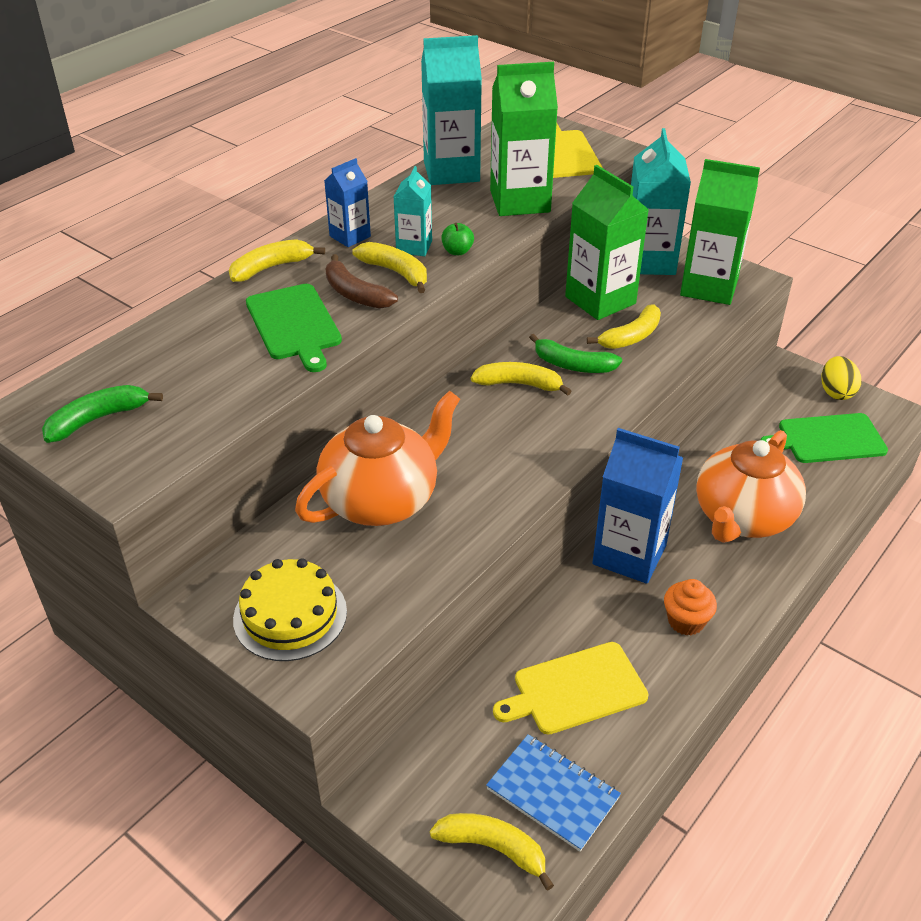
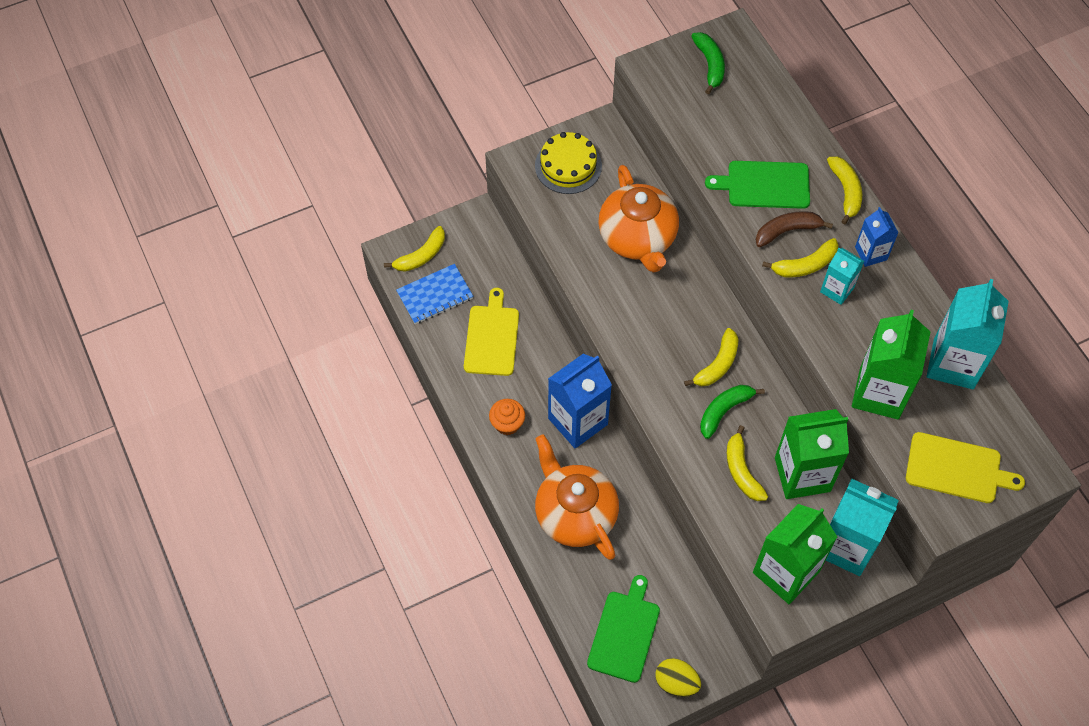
camera: 115 degrees right, 20 degrees up
green apple [441,223,474,255] -> none

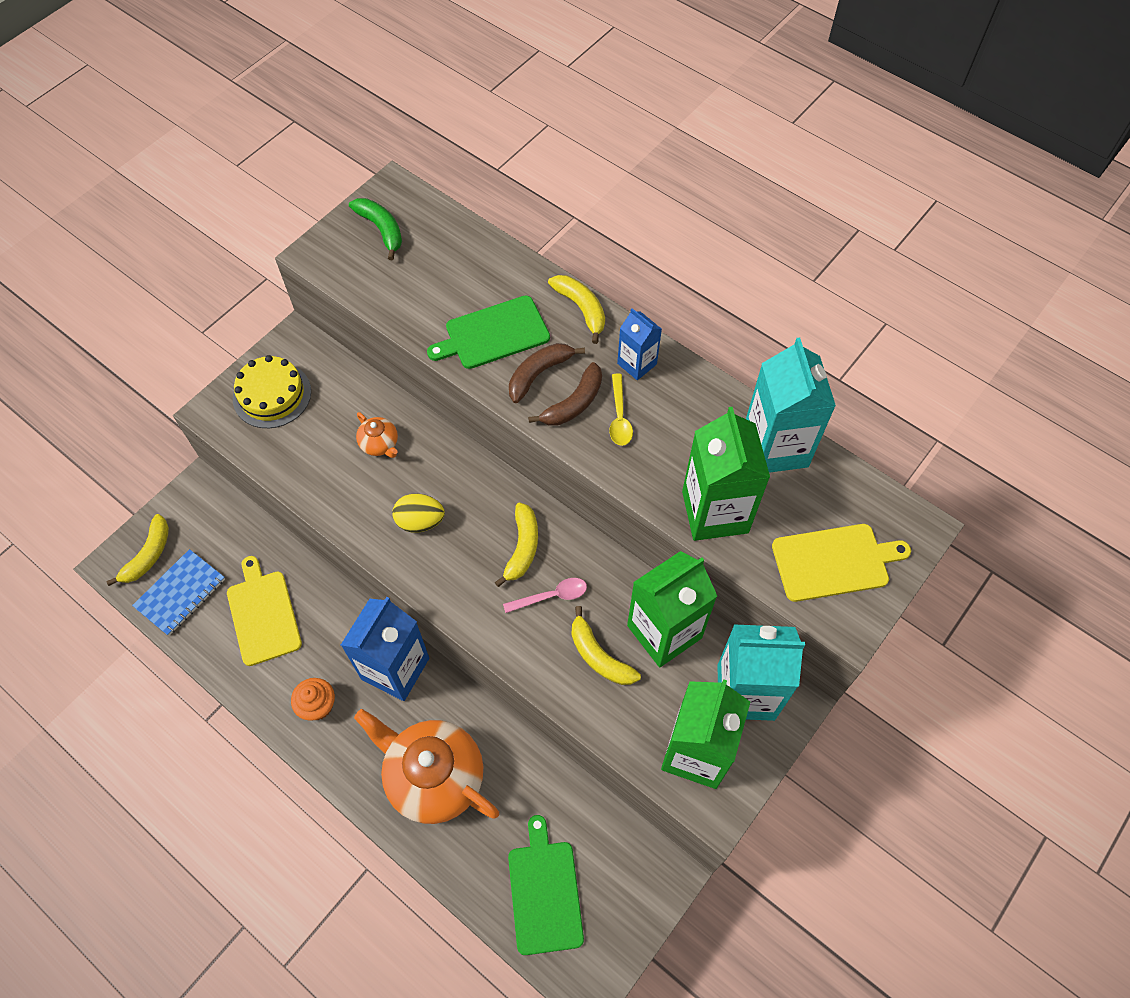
camera: 25 degrees left, 0 degrees up
orange teapot [598,165,679,273] -> orange teapot [356,412,398,458], size x0.44
yellow egg [655,658,701,697] -> yellow egg moved to [392,494,445,533]
green banana [700,385,765,439] -> pink spoon [503,578,587,613]
yellow banana [762,238,839,277] -> brown banana [528,362,602,426]
turquoise carton [820,248,864,305] -> yellow spoon [609,374,633,446]

